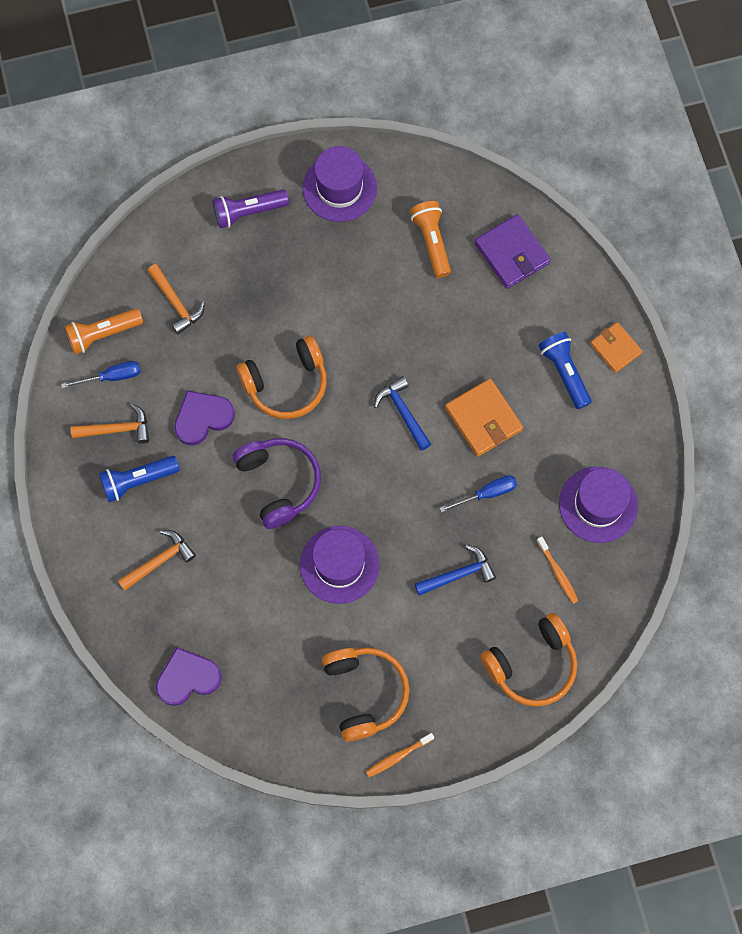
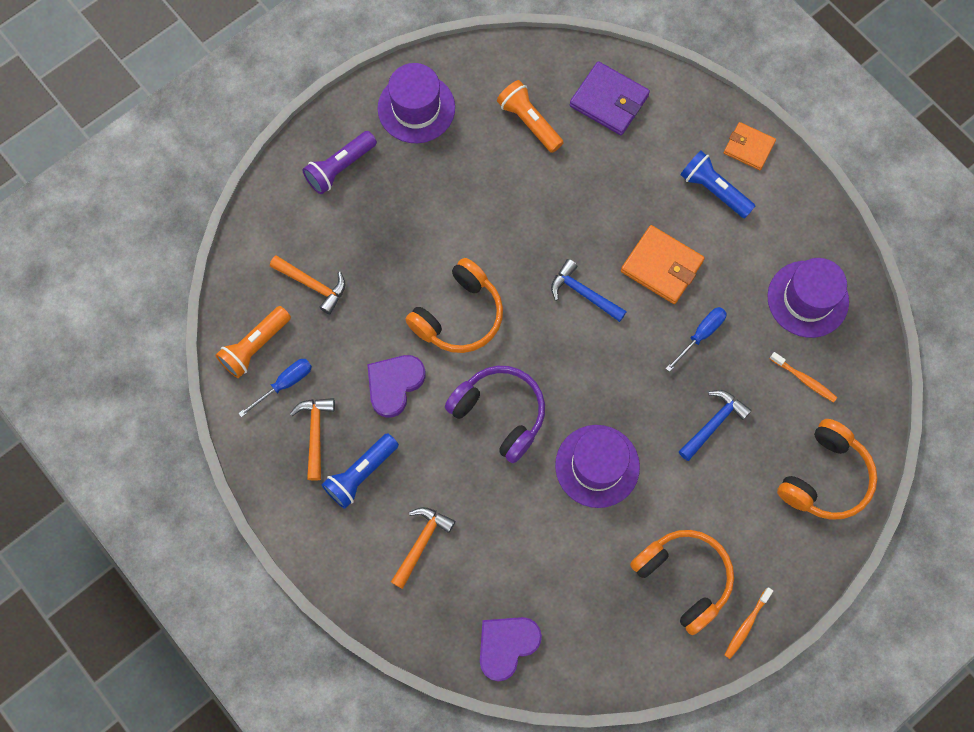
camera: 25 degrees left, 0 degrees up
orange hammer [71,403,149,444] -> orange hammer turned 60 degrees counterclockwise [290,398,335,481]

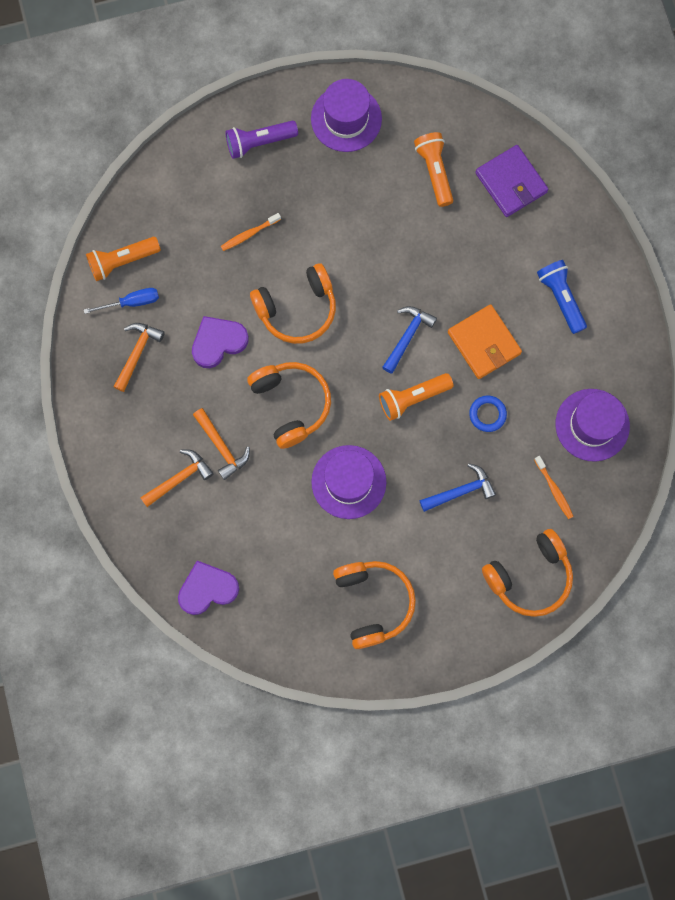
camera: 25 degrees right, 5 degrees up
orange hammer [270,255,345,314] -> orange hammer moved to [193,408,250,480]
blue flashlight [322,433,399,509] -> none
purple headphones [445,366,545,463] -> orange headphones [247,362,331,449]
blue hammer [551,259,627,322] -> blue hammer turned 60 degrees clockwise [382,306,437,374]
blue screwdriver [666,307,726,372] -> blue ring [469,396,507,432]
orange wallet [724,122,776,170] -> none
orange toothbrush [724,587,773,659] -> orange toothbrush moved to [221,213,281,251]
none -> orange flashlight [379,373,454,421]

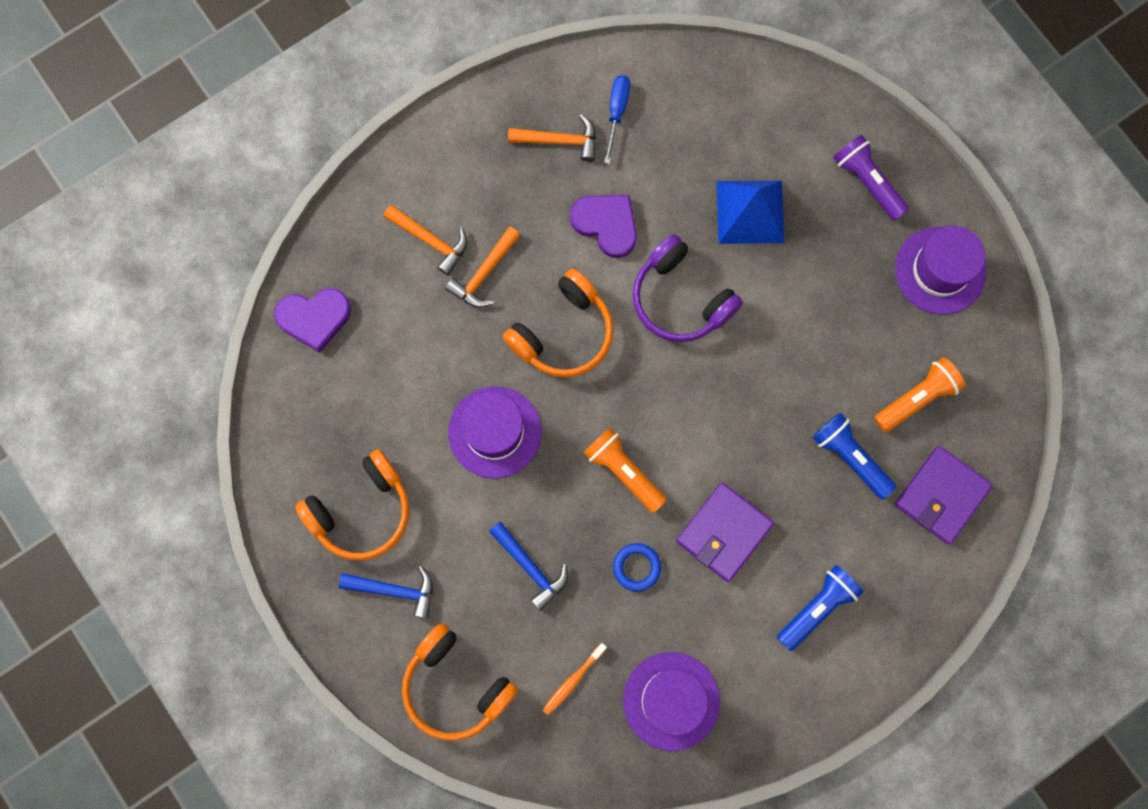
camera: 70 degrees right, 0 degrees up
blue screwdriver [84,288,159,314] -> blue screwdriver turned 135 degrees counterclockwise [604,75,630,164]
orange flashlight [86,237,161,281] -> none
purple heart [178,561,239,615] -> purple heart turned 120 degrees clockwise [274,288,351,353]
orange toothbrush [221,213,281,251] -> blue pyramid [717,181,784,244]
orange headphones [250,263,336,344] -> purple headphones [633,234,743,342]
blue hammer [382,306,437,374] -> blue hammer moved to [339,565,433,619]
orange wallet [448,304,522,379] -> purple wallet [676,483,774,582]
none -> blue flashlight [813,413,896,499]

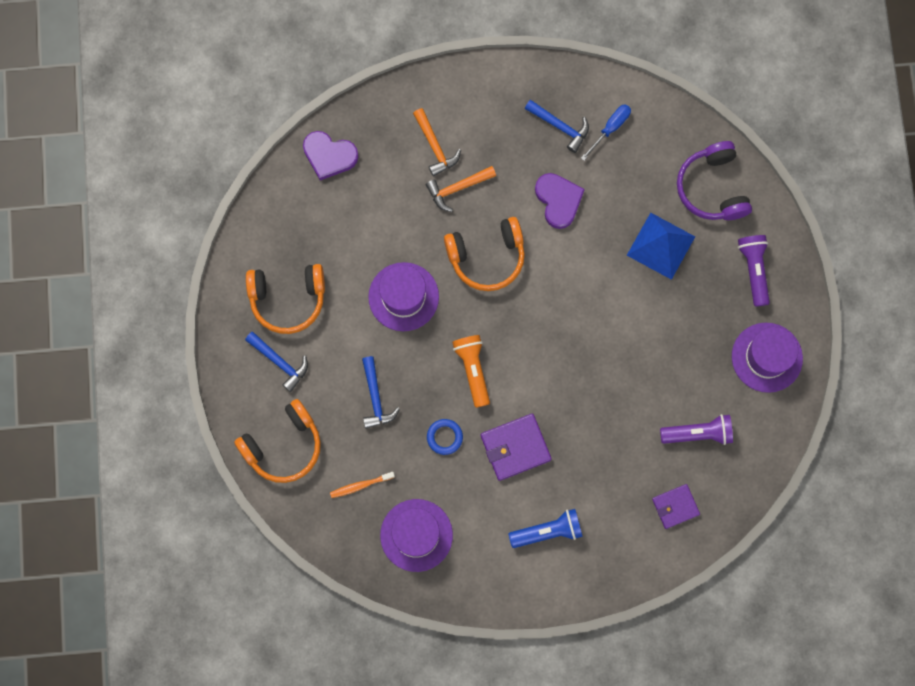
camera: 30 degrees right, 0 degrees up
orange headphones [402,623,519,741] -> orange headphones turned 105 degrees counterclockwise [234,399,321,483]
orange hammer [508,114,596,162] -> blue hammer [525,100,589,153]
purple headphones [633,234,743,342] -> purple headphones moved to [677,141,752,220]
blue flashlight [813,413,896,499] -> none
orange flashlight [874,357,966,433] -> purple flashlight [660,414,733,445]
purple wallet [895,446,993,545] -> purple wallet [652,484,700,529], size x0.66

